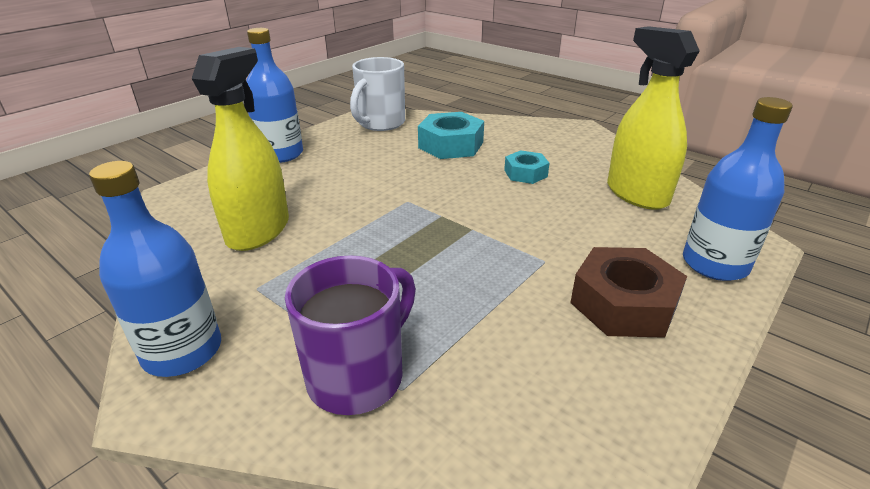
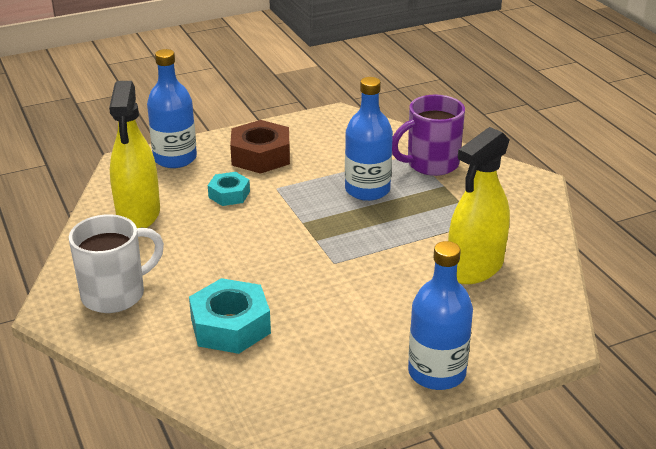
camera: 155 degrees left, 0 degrees up
blue bottle [89,161,221,377] -> blue bottle moved to [345,77,393,201]
white mug [350,57,405,131] -> white mug moved to [69,214,164,313]
turquoise nut [504,150,550,184] -> turquoise nut moved to [208,172,250,206]

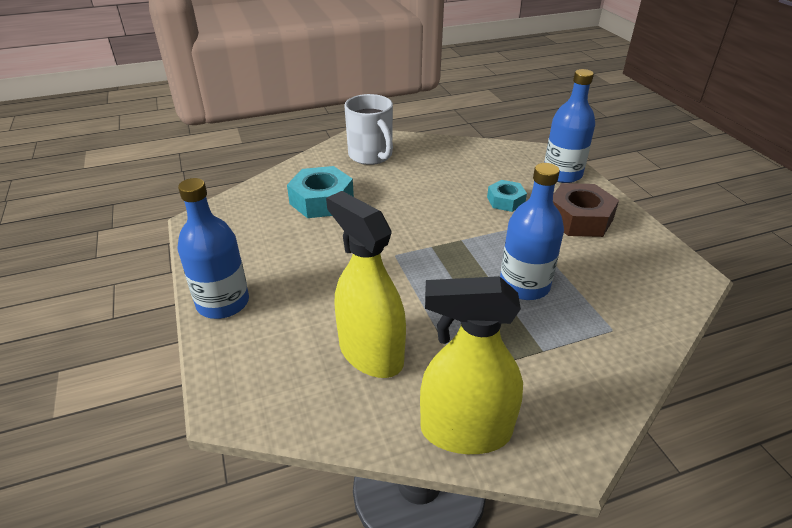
camera: 95 degrees right, 5 degrees up
yellow spray bottle [109,81,160,228] -> yellow spray bottle moved to [420,276,523,454]
purple mug [392,95,465,176] -> none

